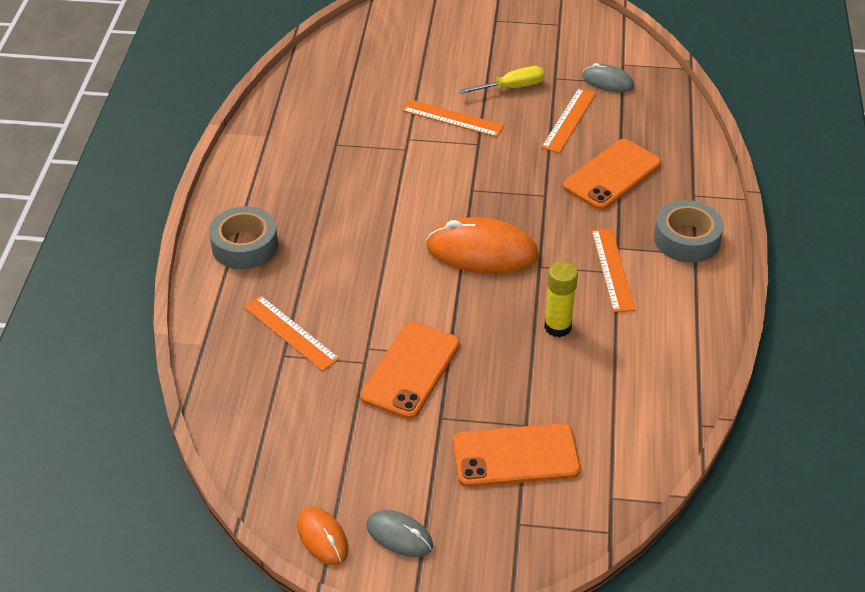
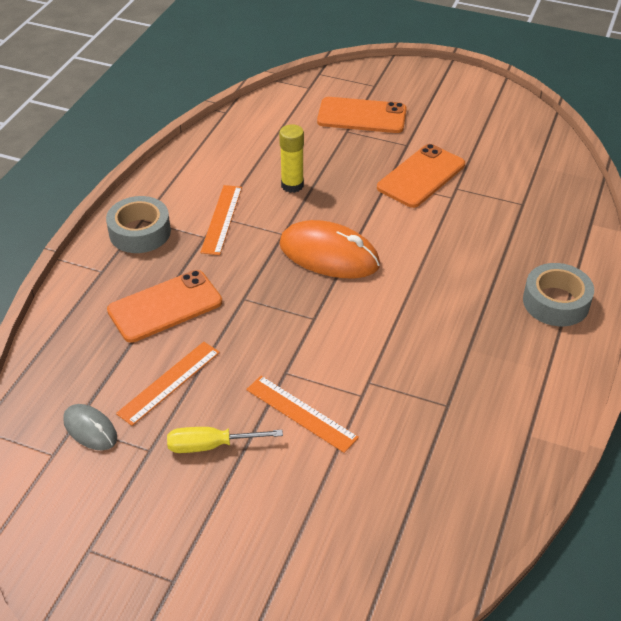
camera: 165 degrees left, 0 degrees up
orange ruler [244,295,340,371] -> none
orange mouse [297,507,349,565] -> none
grey mouse [366,510,433,557] -> none

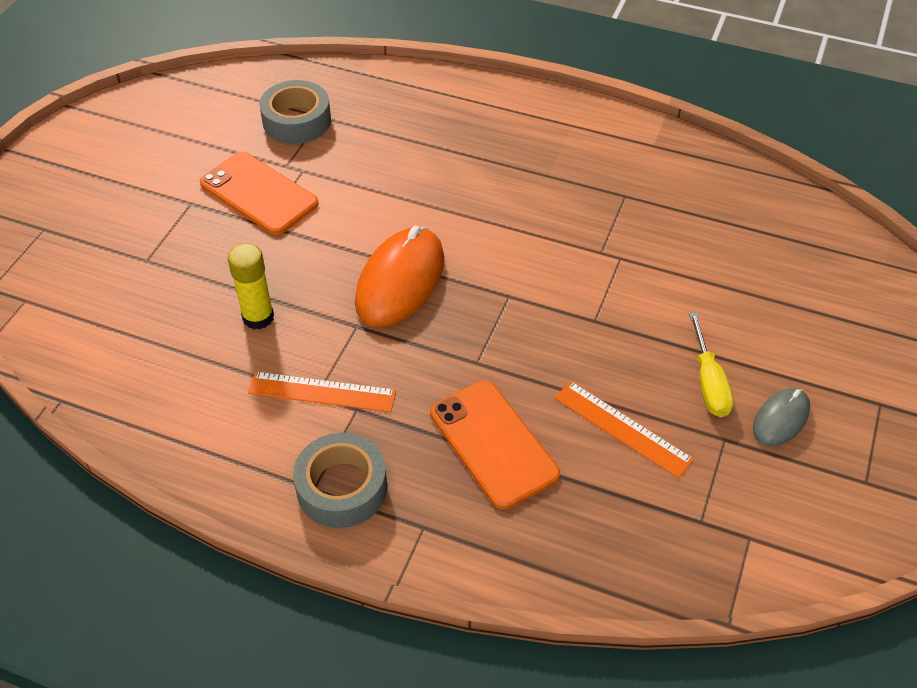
camera: 90 degrees left, 5 degrees up
grey mouse [63,404,117,450] -> grey mouse moved to [753,388,810,446]
orange ruler [246,376,359,453] -> none
orange phone [317,97,407,133] -> none
grey tape [523,263,594,326] -> grey tape moved to [259,80,331,144]

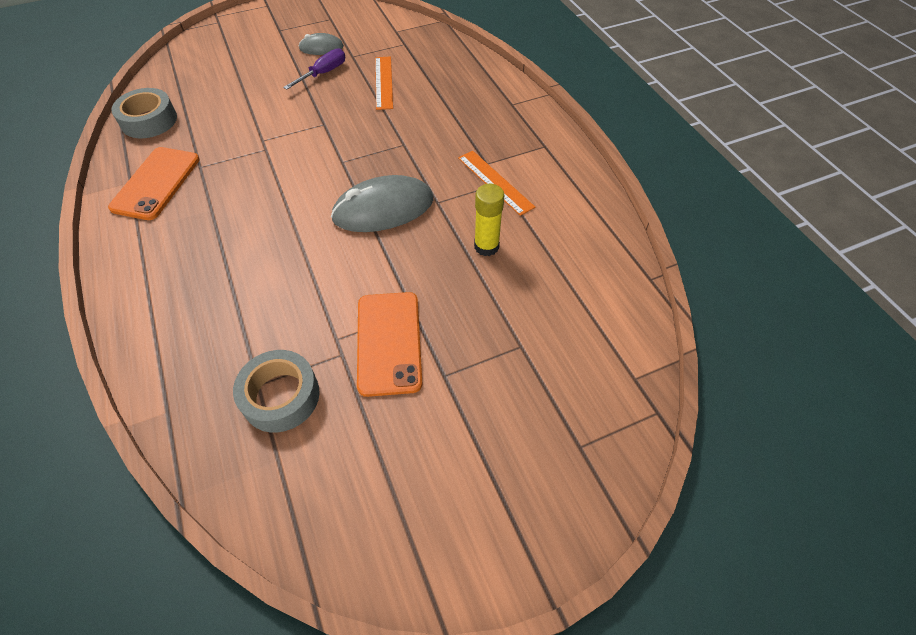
camera: 135 degrees left, 5 degrees up
grey tape [293,433,387,528] -> grey tape moved to [111,88,177,138]
orange mouse [355,226,444,327] -> grey mouse [331,175,434,232]
orange phone [430,380,560,510] -> orange phone moved to [108,147,200,220]
yellow screwdriver [689,312,734,417] -> purple screwdriver [283,48,346,90]

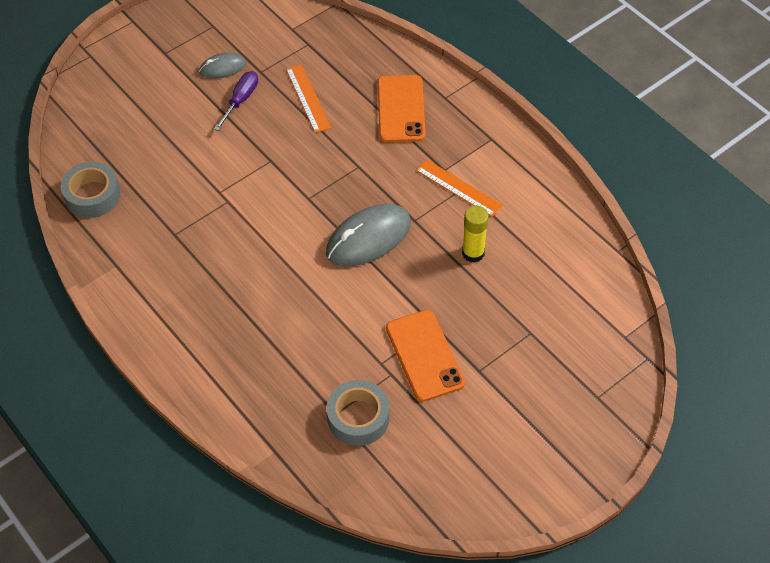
camera: 15 degrees left, 0 degrees up
orange phone [108,147,200,220] -> orange phone moved to [377,75,426,142]

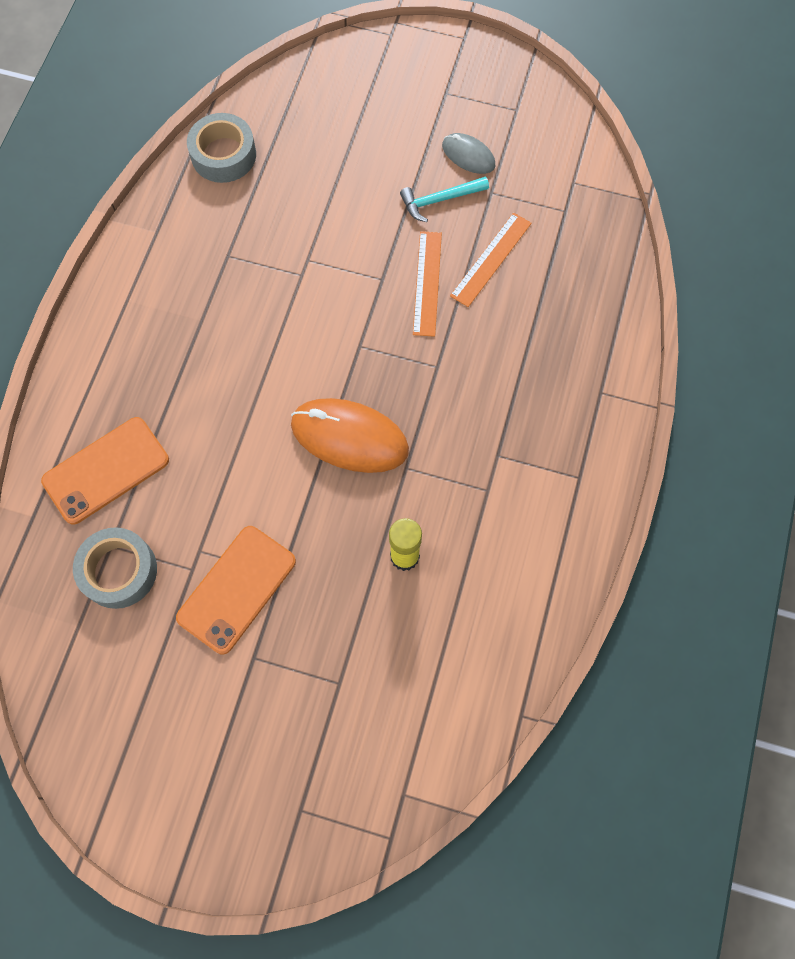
camera: 55 degrees right, 15 degrees up
purple screwdriver [214,71,258,131] -> turquoise hammer [400,176,489,222]
grey mouse [326,204,411,266] -> orange mouse [291,398,409,473]
orange phone [377,75,426,142] -> orange phone moved to [41,417,169,525]
orange ruler [416,159,503,217] -> orange ruler moved to [413,231,442,337]

